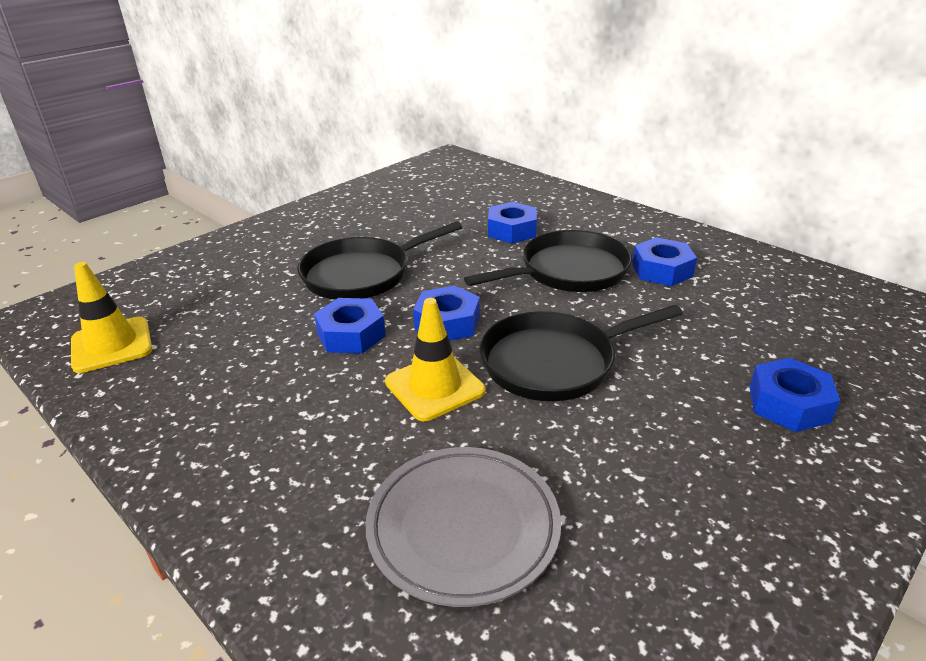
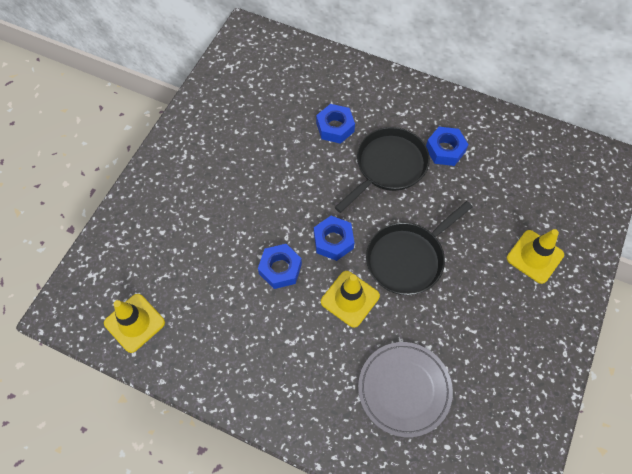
camera: 20 degrees left, 30 degrees up
black pan [297,221,462,300] -> none
blue nut [749,358,840,432] -> yellow traffic cone [507,229,564,284]

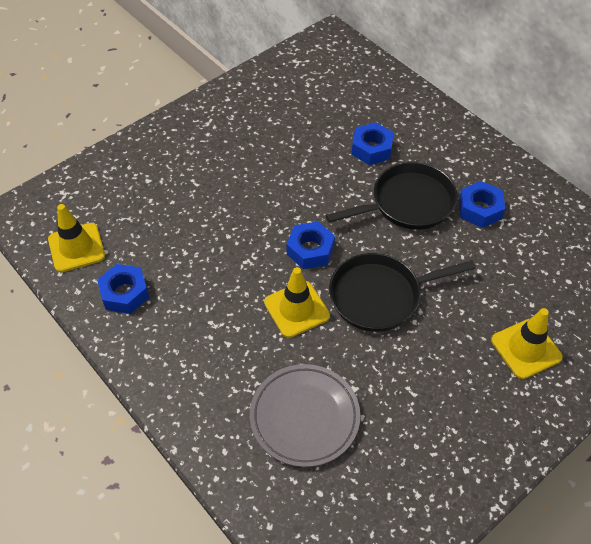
camera: 25 degrees right, 10 degrees down
blue nut [258,244,302,289] -> blue nut moved to [97,264,149,314]

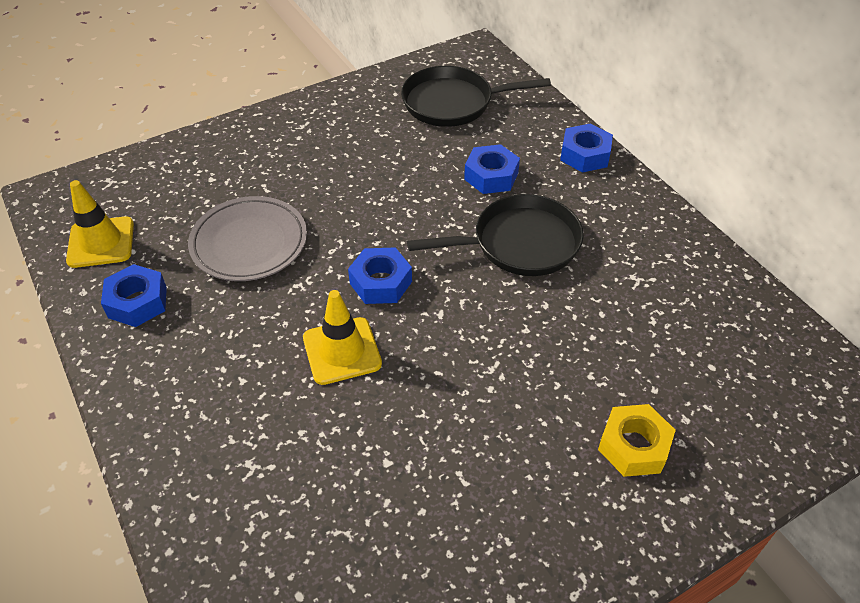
camera: 10 degrees right, 5 degrees down
grey plate [250,364,360,467] -> grey plate moved to [188,196,307,281]
black pan [329,253,476,332] -> black pan moved to [401,66,551,127]
blue nut [459,181,505,228] -> blue nut moved to [560,123,613,173]
yellow traffic cone [491,308,563,379] -> yellow nut [598,404,676,477]

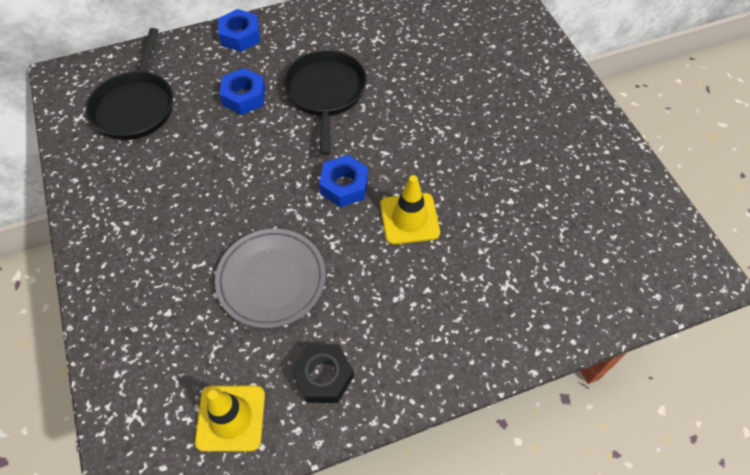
camera: 80 degrees left, 10 degrees up
blue nut [101,264,167,327] -> black nut [291,344,354,403]
yellow nut [598,404,676,477] -> none

